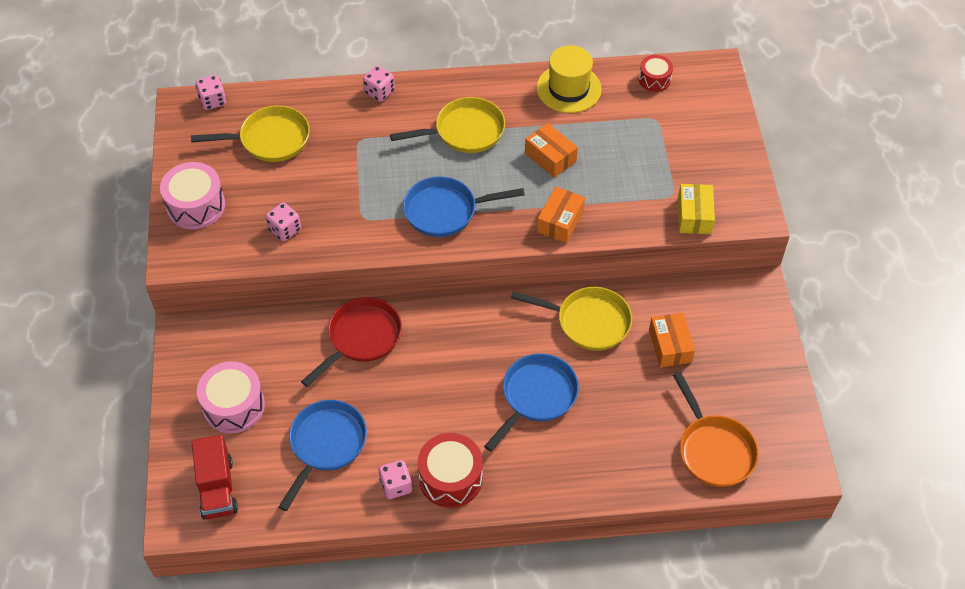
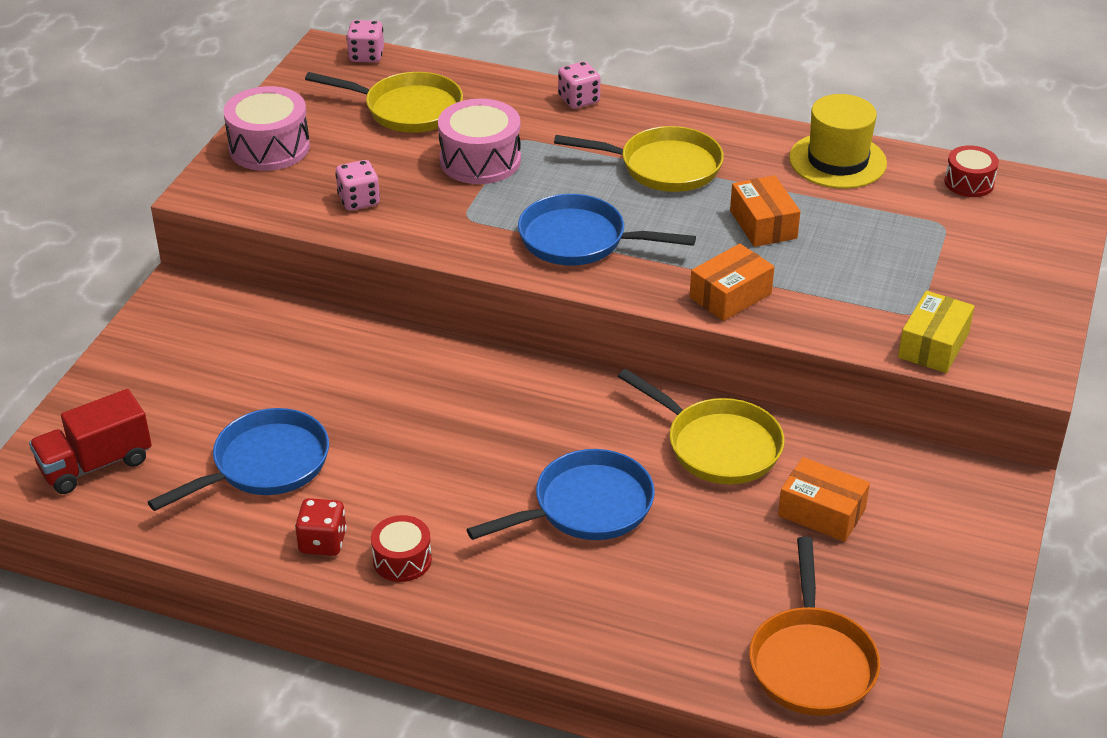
camera: 25 degrees right, 15 degrees down
red truck [192,435,238,520] -> red truck turned 45 degrees clockwise [29,389,152,494]
pink drum [197,361,265,433] -> pink drum moved to [438,99,521,184]
red pan [301,297,402,387] -> none
pink dice [379,460,412,499] -> red dice [295,498,347,556]
red drum [418,433,483,508] -> red drum [371,515,432,582], size x0.59
orange box [649,313,695,368] -> orange box turned 75 degrees counterclockwise [778,457,870,542]

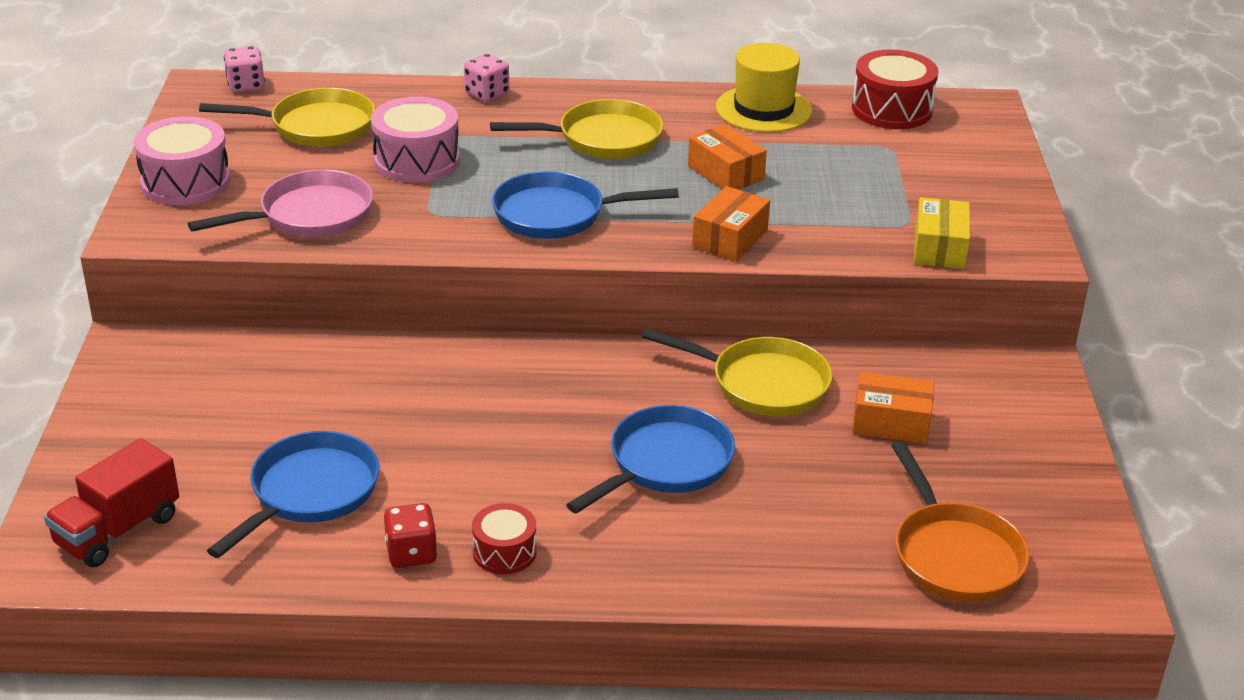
camera: 20 degrees left, 5 degrees down
pink dice [335,160,380,211] -> pink pan [188,170,373,237]
red drum [944,145,999,197] -> red drum [852,49,938,129], size x1.68

